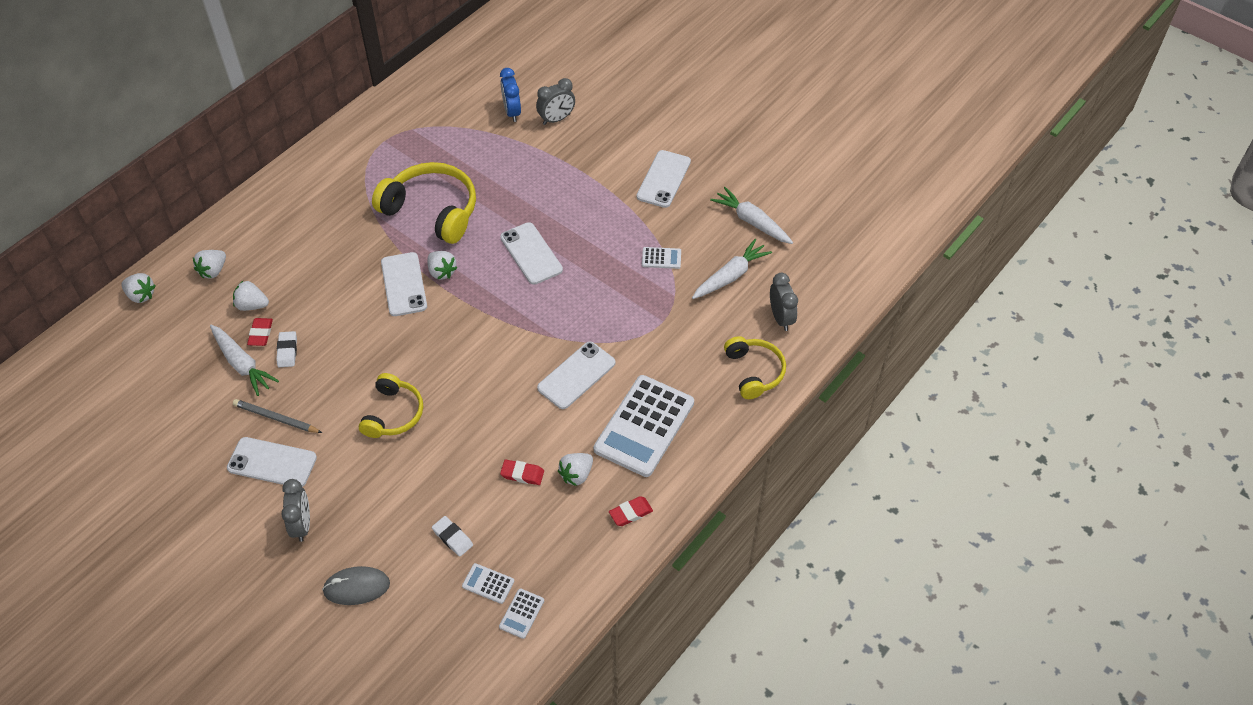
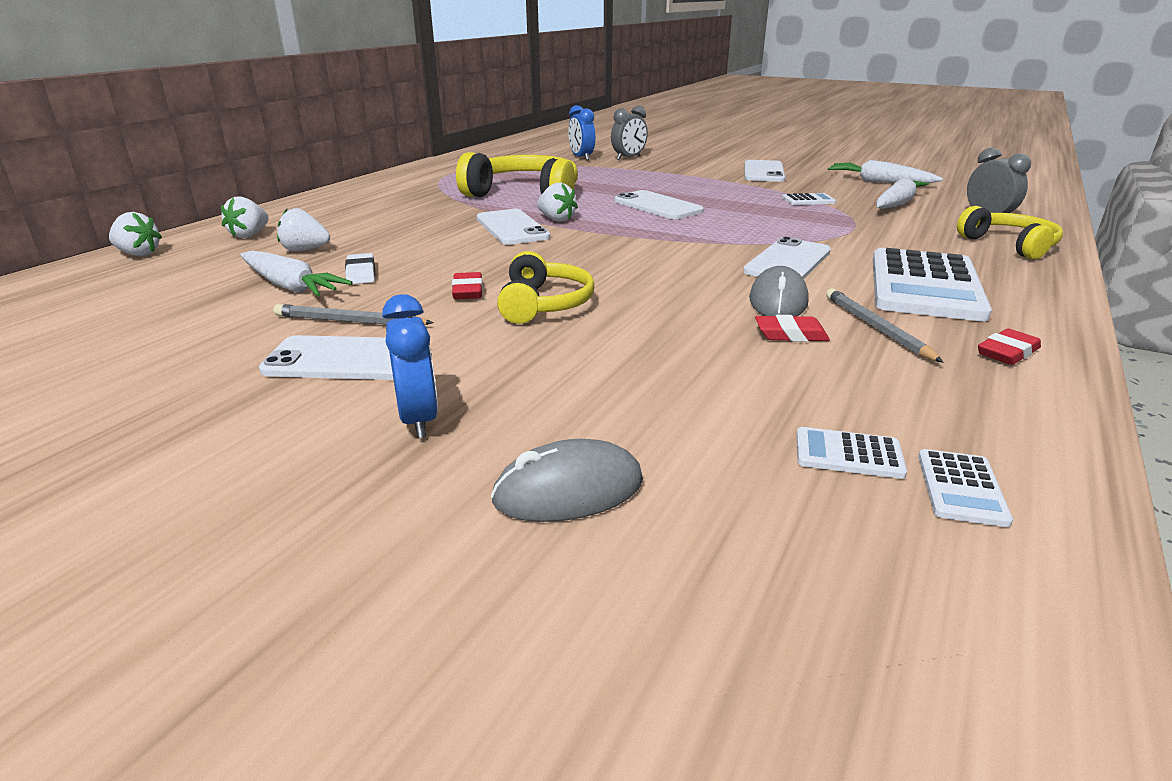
camera: 10 degrees left, 25 degrees down
red eraser [247,318,273,346] -> red eraser moved to [452,272,483,299]
grey clock [281,479,310,542] -> blue clock [382,294,438,438]
white eraser [432,516,473,557] -> none
white strawberry [558,453,593,486] -> grey pencil [826,288,944,363]
none -> grey mouse [749,266,809,316]

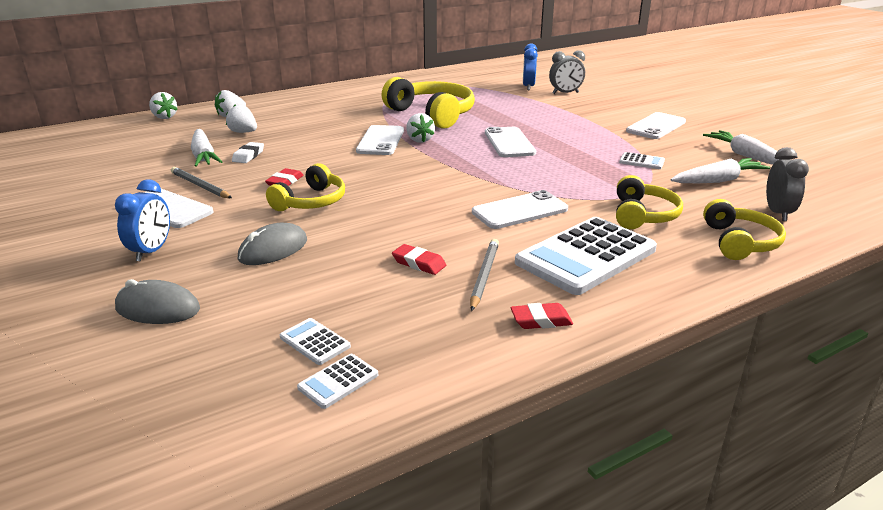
camera: 30 degrees right, 0 degrees up
grey mouse [749,266,809,316] -> grey mouse moved to [238,223,307,265]
none -> yellow headphones [616,175,683,229]

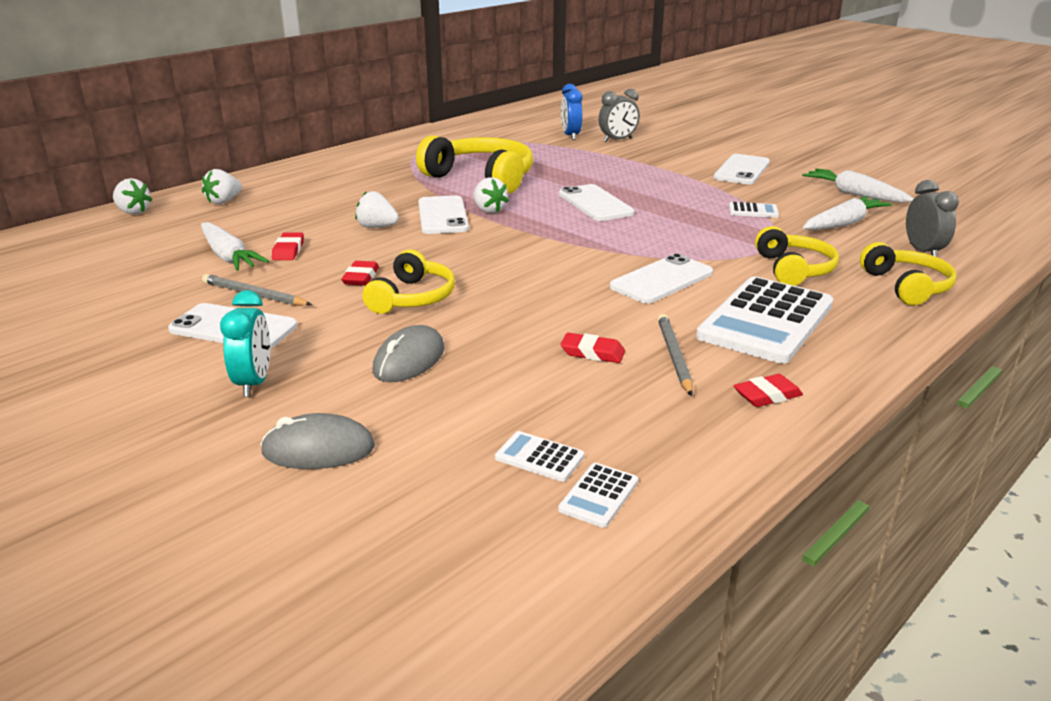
camera: 15 degrees left, 0 degrees up
blue clock [115,179,170,261] -> turquoise clock [220,290,270,397]
white strawberry [226,105,257,133] -> white strawberry moved to [355,191,399,228]
white eraser [232,142,264,163] -> red eraser [272,233,304,260]

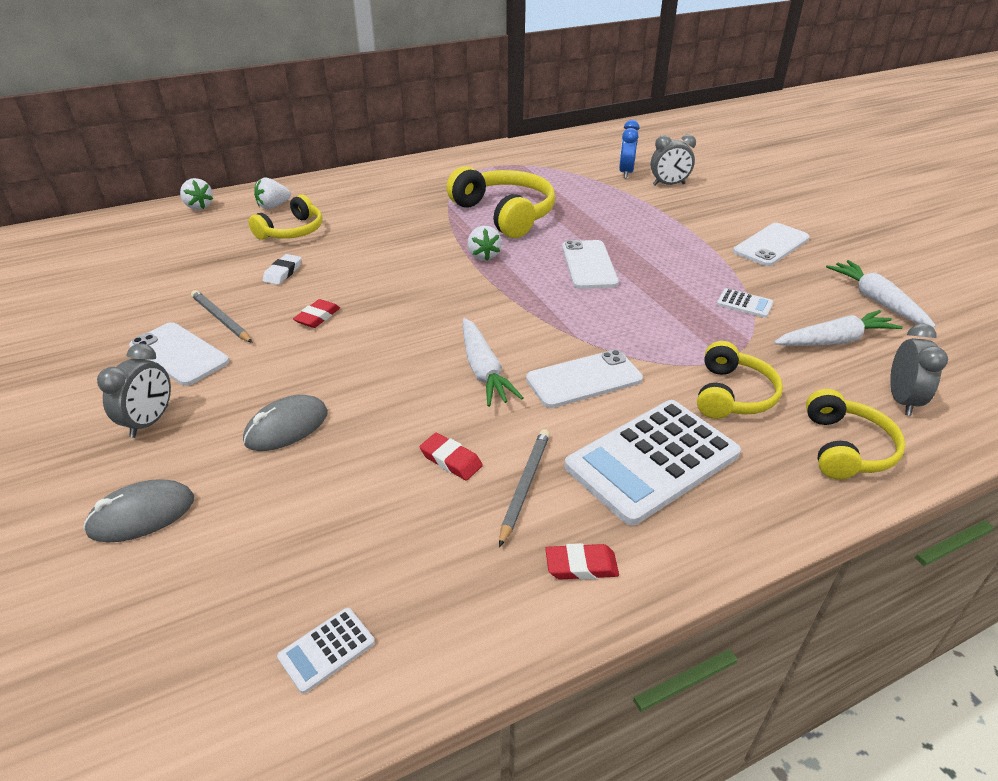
camera: 20 degrees right, 10 degrees up
white carrot [201,222,269,271] -> white carrot moved to [463,318,523,407]
turquoise clock [220,290,270,397] -> grey clock [97,344,171,438]
grey mouse [260,413,375,469] -> grey mouse turned 45 degrees counterclockwise [83,479,194,543]
red eraser [272,233,304,260] -> white eraser [263,254,302,285]
white strawberry [355,191,399,228] -> none
yellow headphones [362,250,455,314] -> yellow headphones moved to [248,195,323,240]
white phone [418,195,469,234] -> none
white calculator [495,431,585,482] -> none

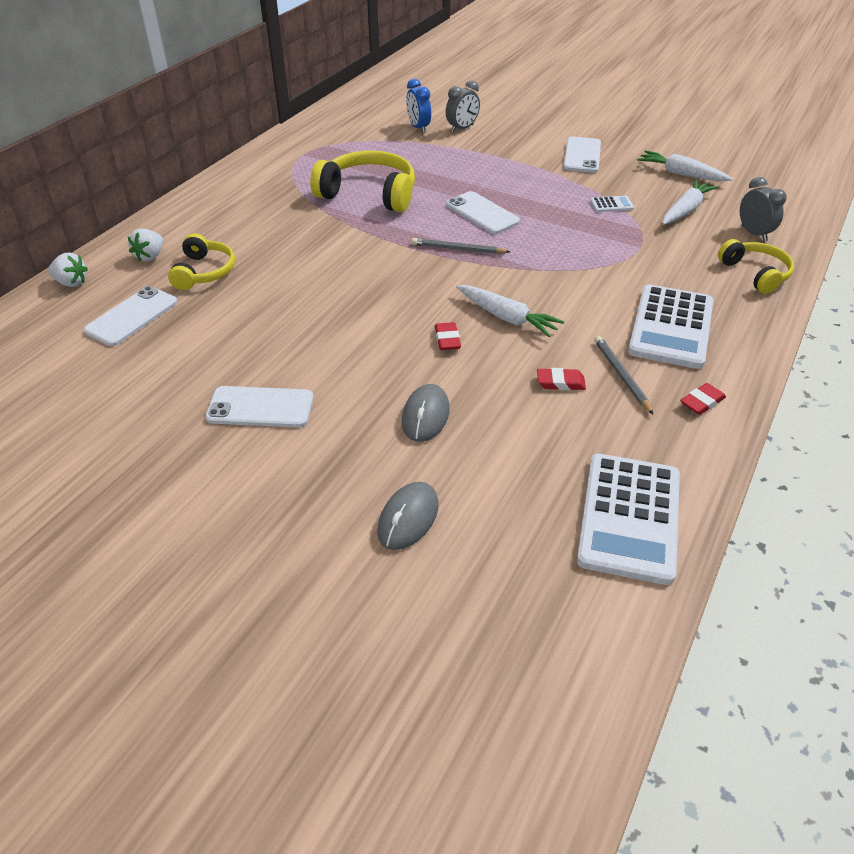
camera: 35 degrees left, 5 degrees up
grey clock [97,344,171,438] -> none
grey pencil [191,290,253,343] -> grey pencil moved to [411,238,510,254]
white eraser [263,254,302,285] -> none
white calculator [277,608,375,694] -> white calculator [577,453,680,585], size x2.41
red eraser [293,299,340,328] -> red eraser moved to [435,322,461,350]
white strawberry [467,226,502,260] -> none
white phone [526,350,643,408] -> white phone moved to [84,286,178,346]
yellow headphones [697,341,783,419] -> none

